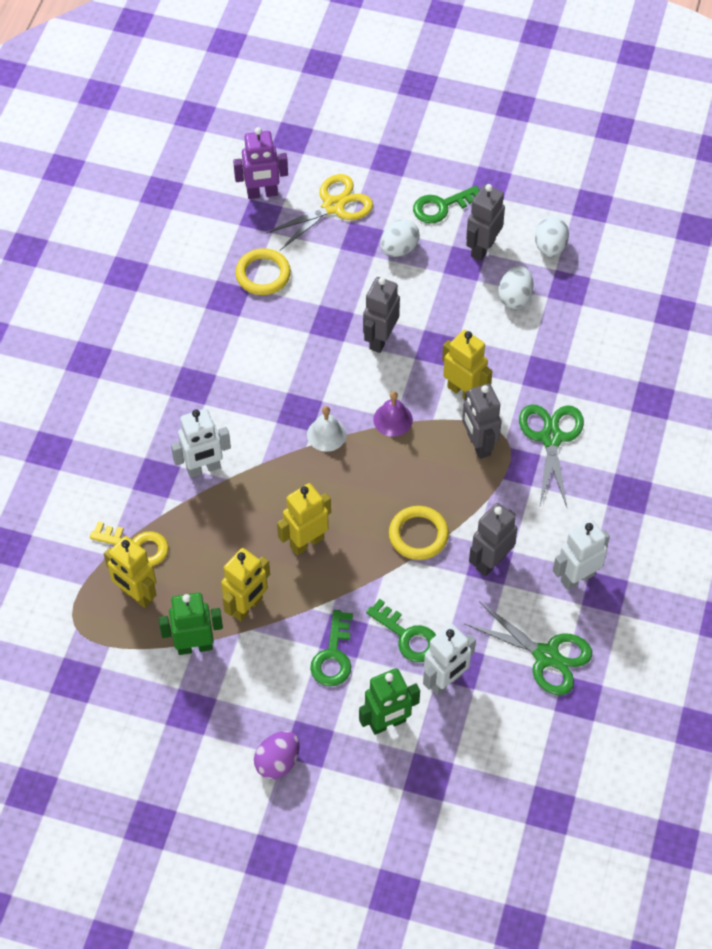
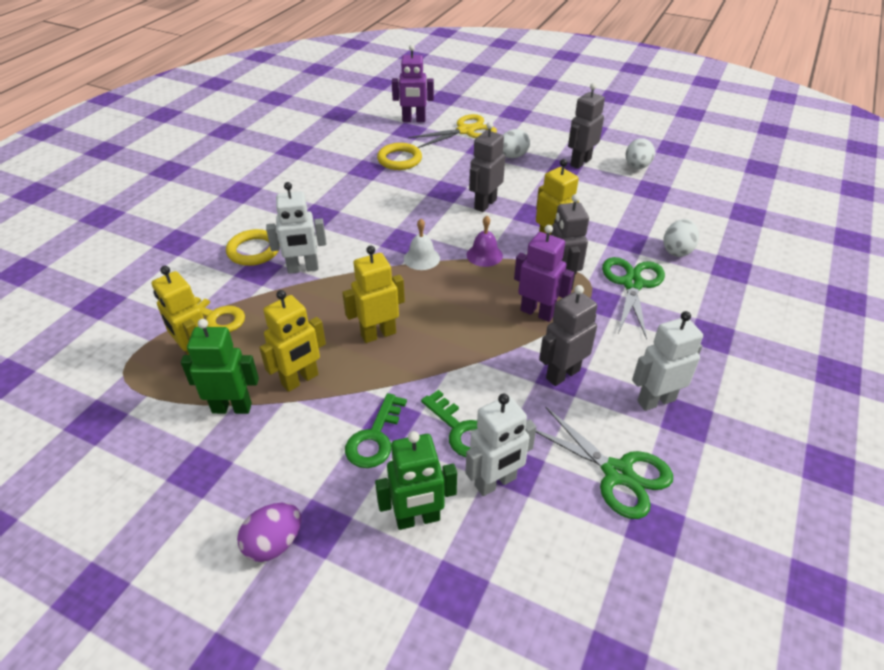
camera: 10 degrees right, 15 degrees down
yellow ring [389,506,449,560] -> yellow ring moved to [226,229,278,266]
green key [413,186,479,224] -> none
white egg [498,266,534,309] -> white egg moved to [663,219,699,257]
none -> purple robot [514,225,574,322]

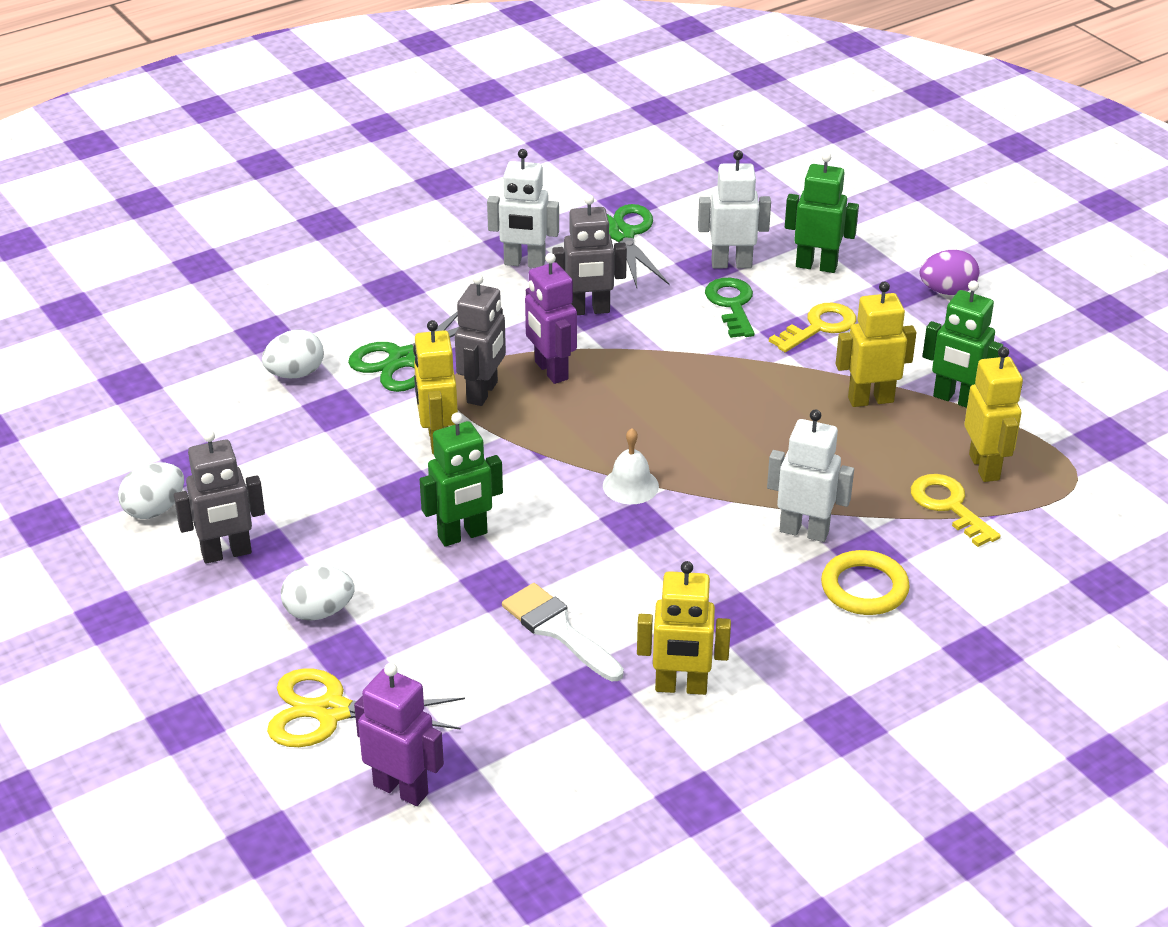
camera: 150 degrees left, 5 degrees down
yellow robot [342,246,405,343] -> yellow robot moved to [637,561,731,695]
green key [345,393,407,468] -> yellow key [769,303,856,352]
yellow ring [377,143,422,170] -> none
purple bell [467,216,503,267] -> none
grey robot [469,122,505,212] -> green robot [420,412,503,547]
none -> white brush [502,583,624,681]

